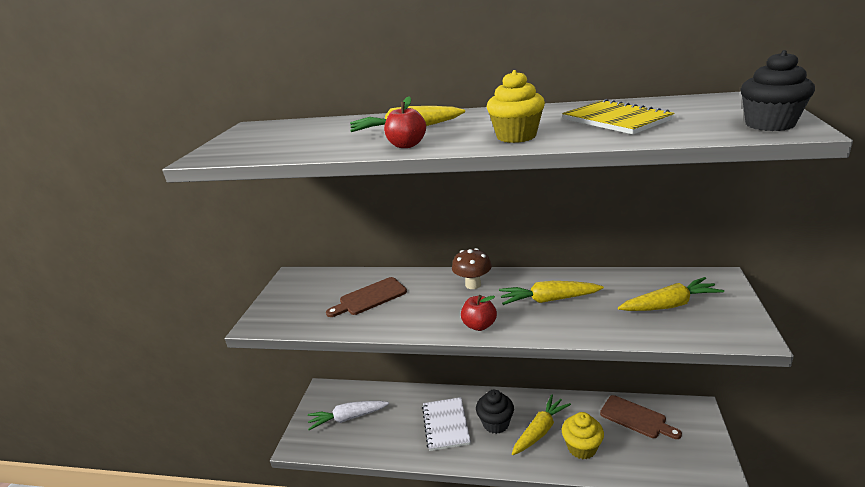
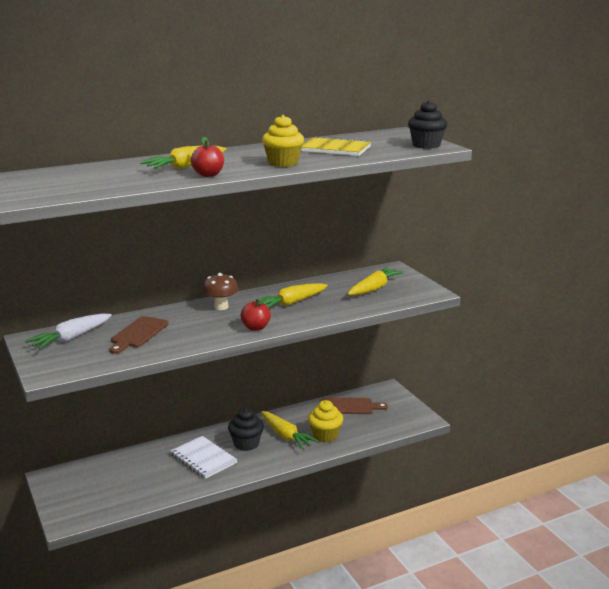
camera: 40 degrees left, 5 degrees down
white carrot [308,401,389,430] -> white carrot moved to [25,313,112,350]
yellow carrot [512,394,571,455] -> yellow carrot turned 135 degrees clockwise [261,411,319,450]

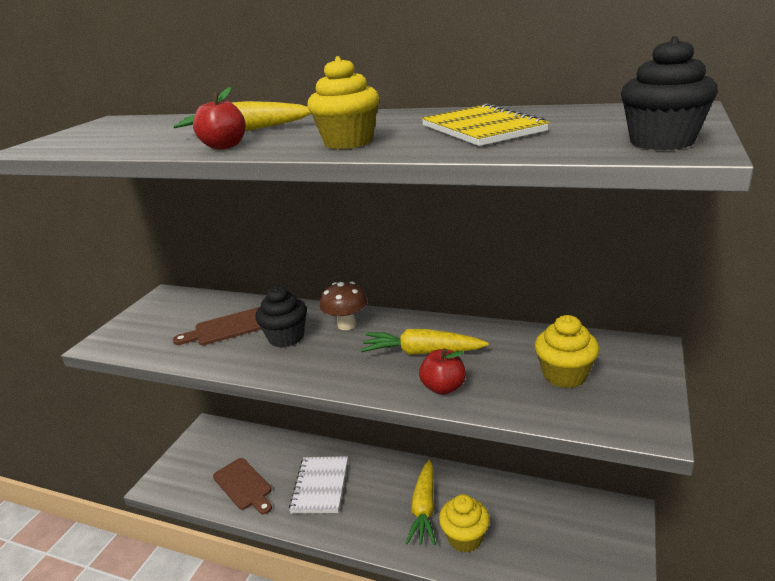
camera: 50 degrees right, 5 degrees up
white carrot [25,313,112,350] -> none
black cupcake [228,408,264,451] -> black cupcake moved to [255,286,307,348]
red apple [240,297,271,331] -> red apple moved to [419,348,466,395]
brown cutting board [323,397,388,414] -> brown cutting board moved to [213,458,272,515]
yellow carrot [348,267,404,295] -> yellow cupcake [535,315,599,388]

